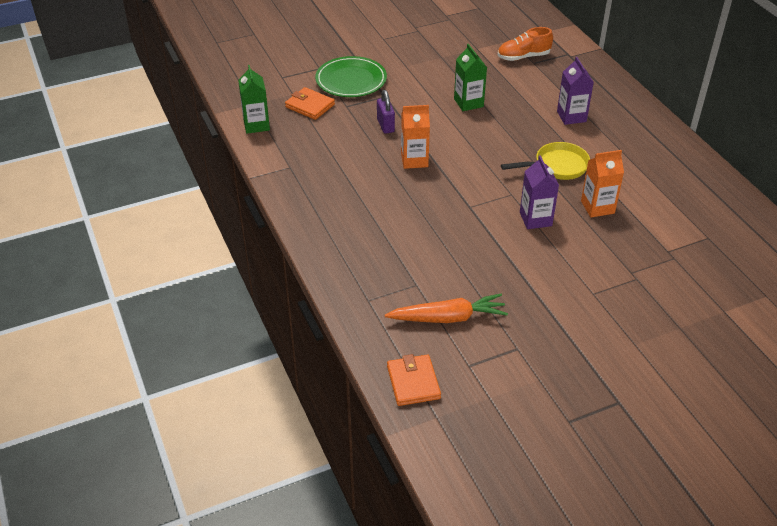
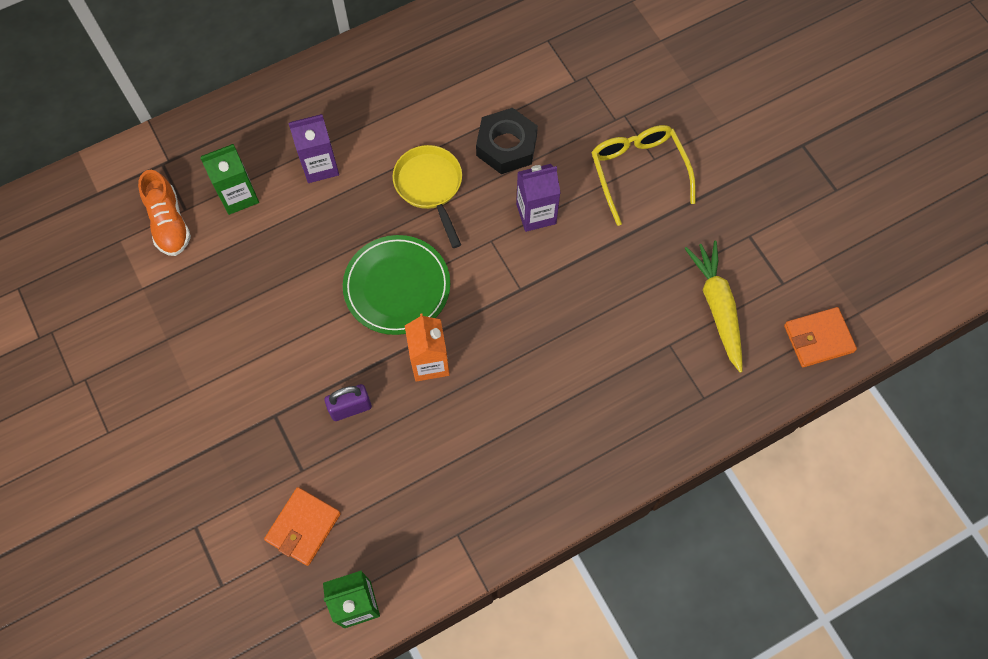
camera: 95 degrees left, 25 degrees up
green plate [315,56,387,97] -> green plate moved to [343,235,450,335]
orange carrot [385,294,508,323] -> yellow carrot [684,241,743,373]
green carton [454,44,487,111] -> green carton moved to [200,144,259,215]
orange carton [581,150,624,217] -> black nut [476,108,538,174]
none -> yellow glasses [591,125,696,226]

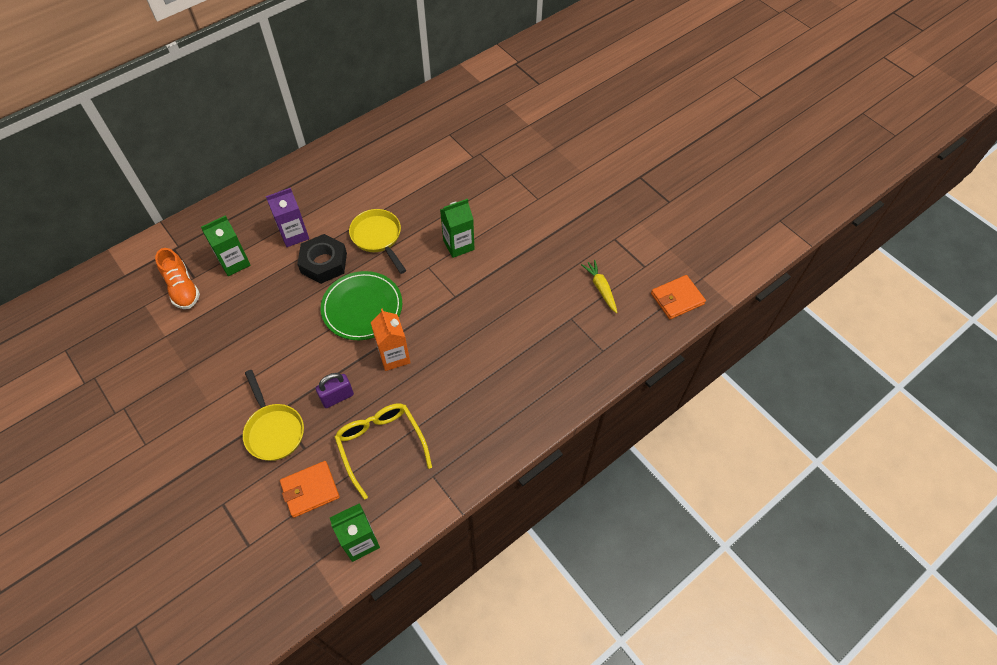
camera: 10 degrees left, 10 degrees down
orange wallet [264,487,341,566] -> orange wallet turned 45 degrees clockwise [280,461,340,518]
black nut [476,108,538,174] -> black nut moved to [297,234,347,284]
purple carton [516,164,560,232] -> green carton [440,199,475,258]
yellow glasses [591,125,696,226] -> yellow glasses moved to [334,403,432,500]
yellow carrot [684,241,743,373] -> yellow carrot [581,260,618,313], size x0.64
none -> yellow pan [243,370,304,461]

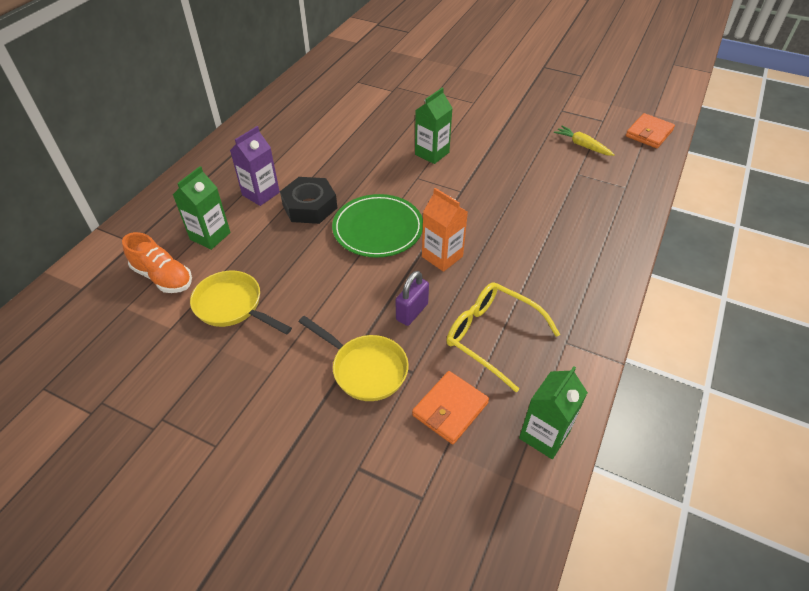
camera: 25 degrees left, 10 degrees down
yellow pan [349,209,406,274] -> yellow pan moved to [190,271,292,335]

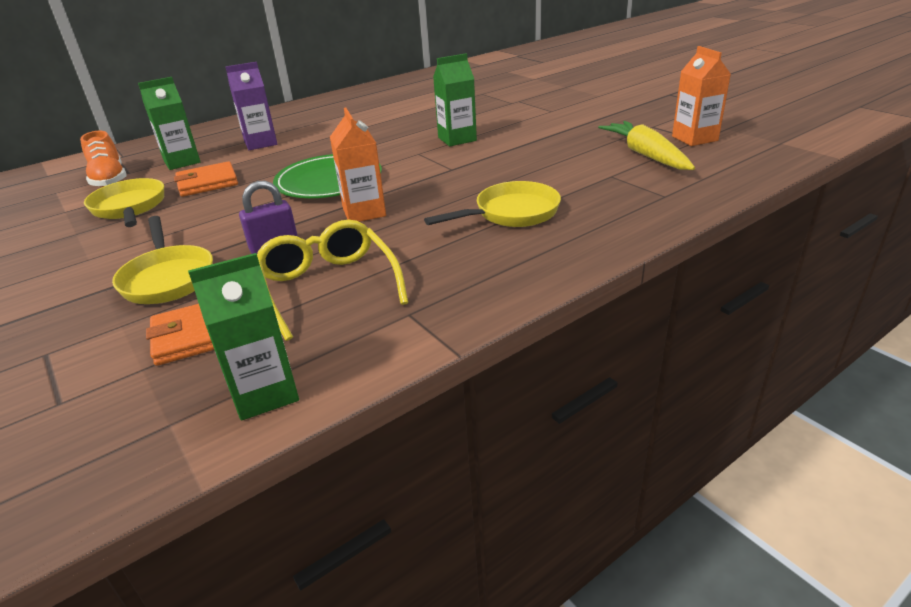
camera: 30 degrees right, 15 degrees down
black nut [280,177,337,224] -> none
yellow carrot [554,126,615,156] -> yellow carrot [598,121,695,170], size x1.57
orange wallet [626,113,675,148] -> orange wallet moved to [174,161,238,197]
none -> yellow pan [424,181,561,227]
none -> orange carton [672,46,731,146]

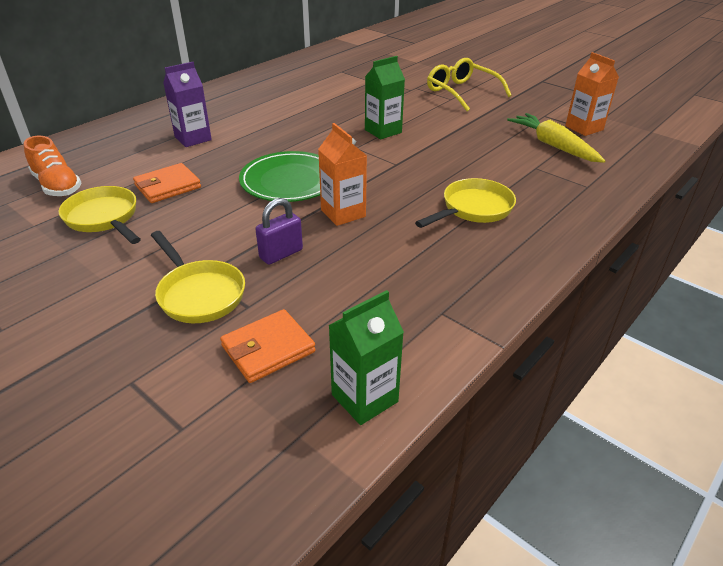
camera: 15 degrees left, 5 degrees up
green carton [138,77,201,170] -> none
yellow glasses [257,220,408,341] -> yellow glasses moved to [427,58,512,111]

